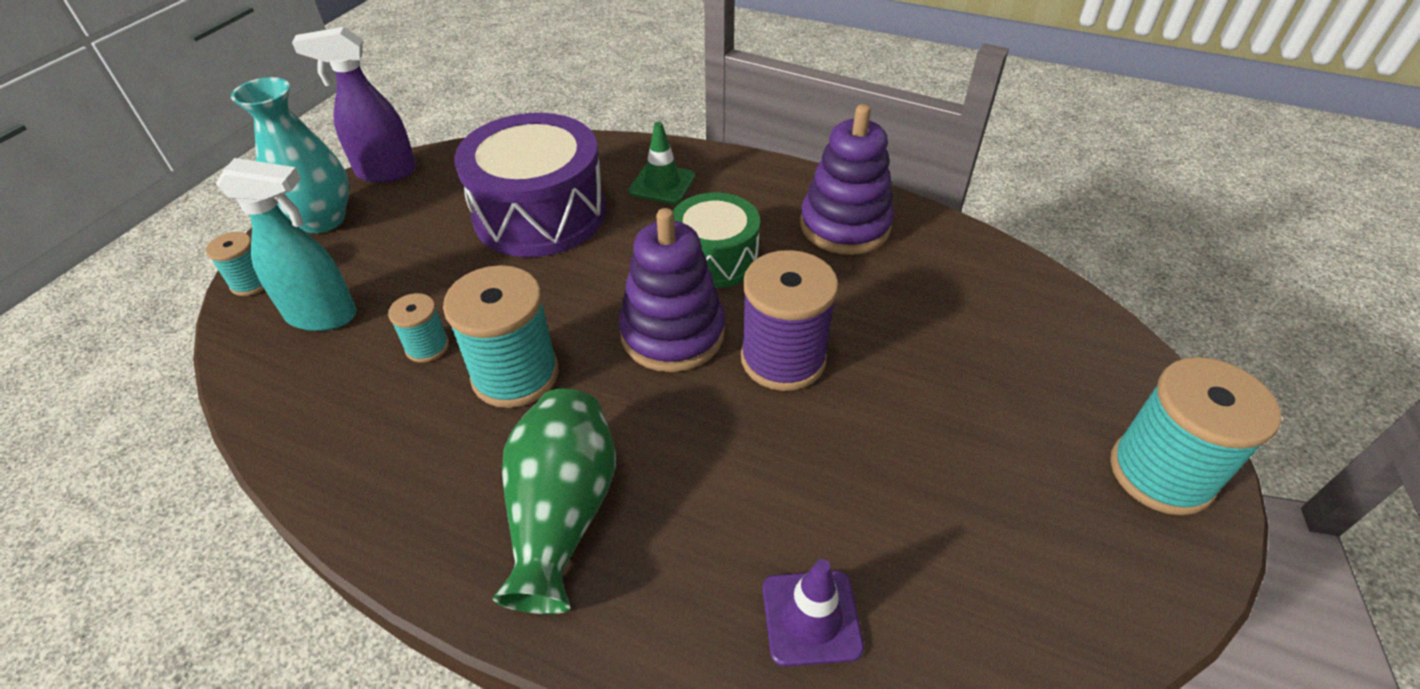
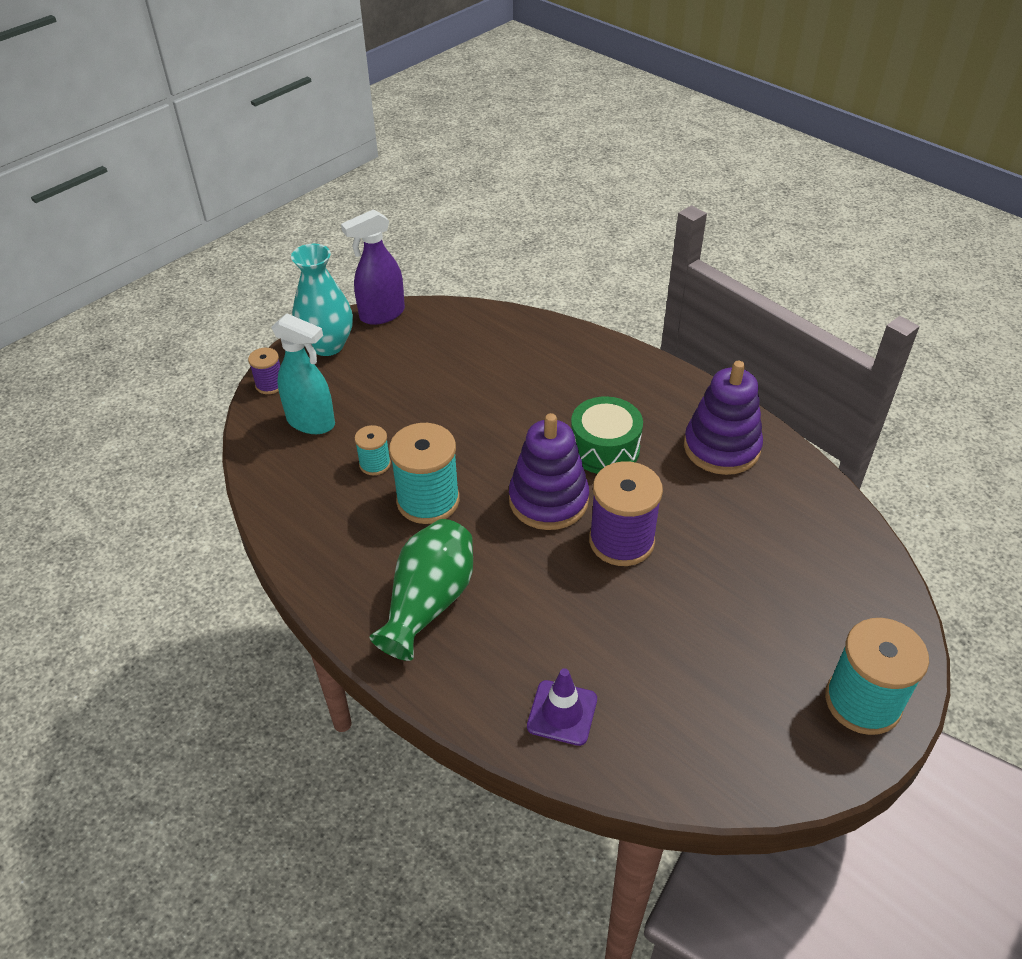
camera: 20 degrees right, 0 degrees up
turquoise spool [206,232,264,296] -> purple spool [248,348,280,394]
purple spray bottle [292,27,416,183] -> purple spray bottle turned 45 degrees counterclockwise [341,209,405,325]
purple drum [454,113,606,257] -> none
green traffic cone [629,122,695,204] -> none

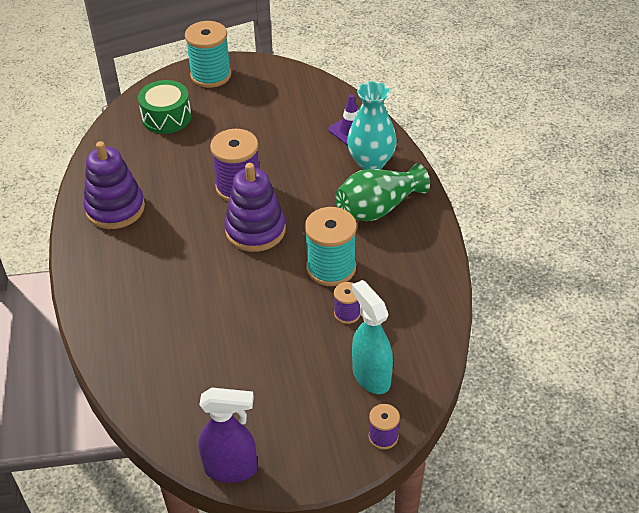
camera: 145 degrees left, 0 degrees up
turquoise vase [291,244,353,356] -> turquoise vase moved to [347,81,397,170]
turquoise spool [355,425,391,475] -> purple spool [334,282,361,324]
green drum [571,396,643,474] -> green drum moved to [138,80,192,134]

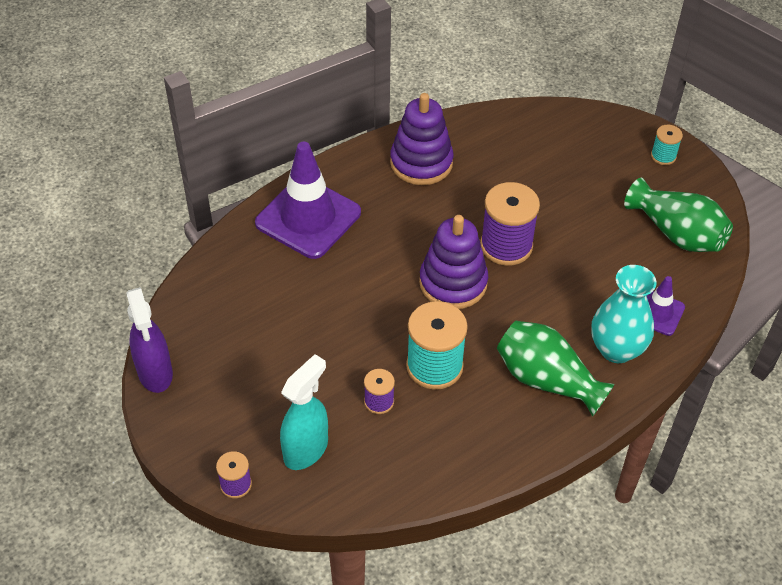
camera: 65 degrees right, 5 degrees up
green drum [138,80,192,134] -> none
turquoise spool [185,21,231,88] -> turquoise spool [651,125,683,165], size x0.52
none -> purple traffic cone [255,142,361,259]
none -> green vase [624,178,733,252]

